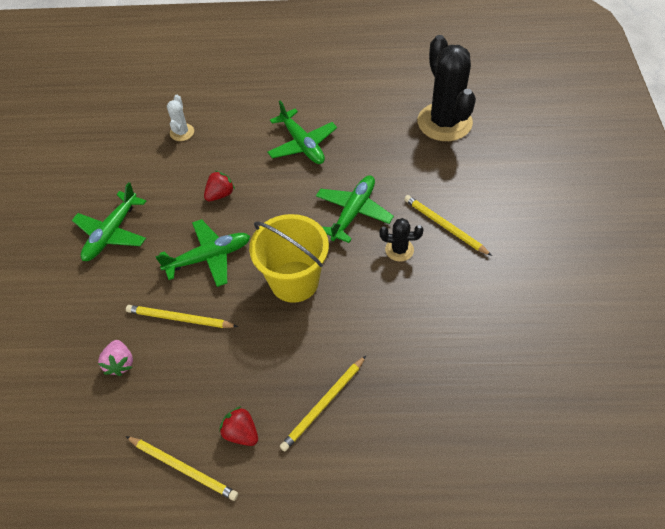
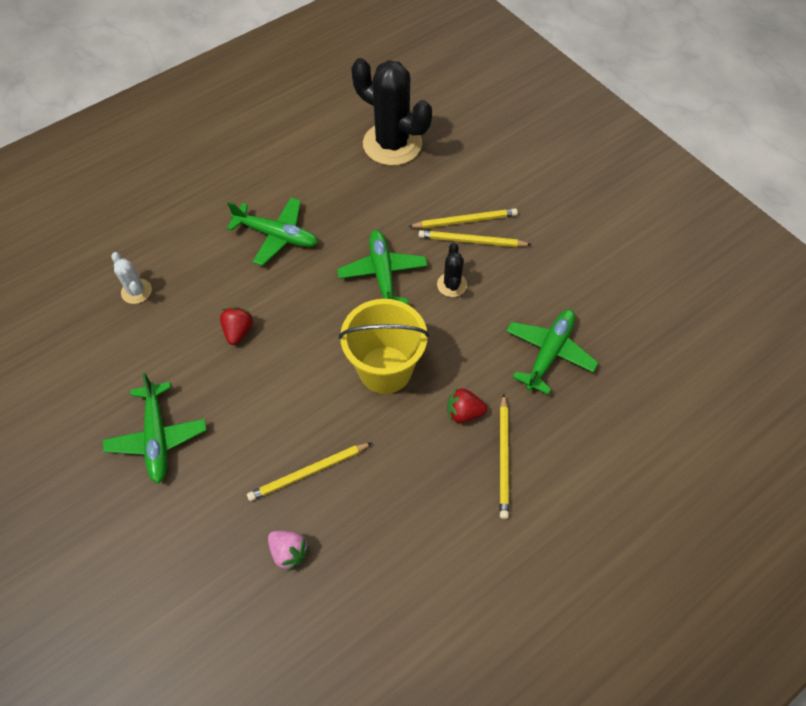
camera: 40 degrees left, 5 degrees up
yellow pencil [126,436,238,501] -> yellow pencil moved to [408,208,518,228]
green plane [155,219,250,287] -> green plane moved to [506,309,598,395]
red strawberry [219,406,258,446] -> red strawberry moved to [447,388,487,423]
black cactus [379,218,424,261] -> black cactus turned 60 degrees counterclockwise [437,243,467,297]

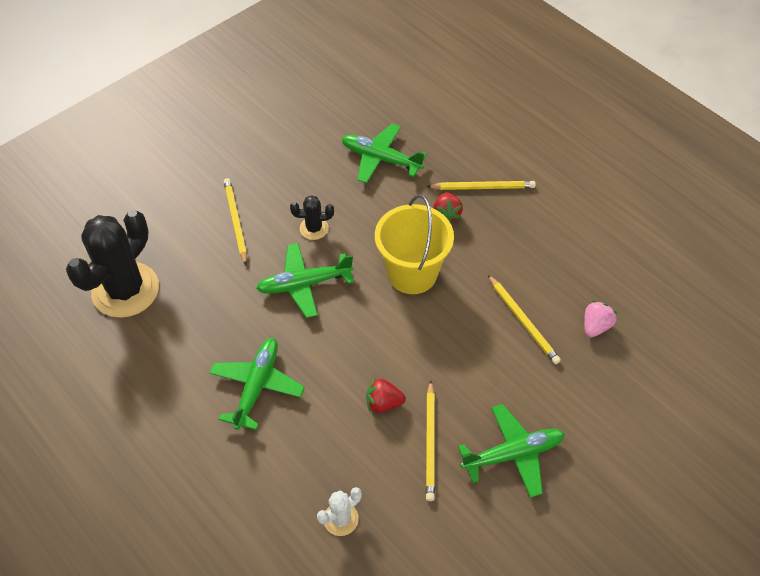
camera: 95 degrees left, 5 degrees down
yellow pencil [419,230,532,247] -> yellow pencil moved to [426,380,435,501]

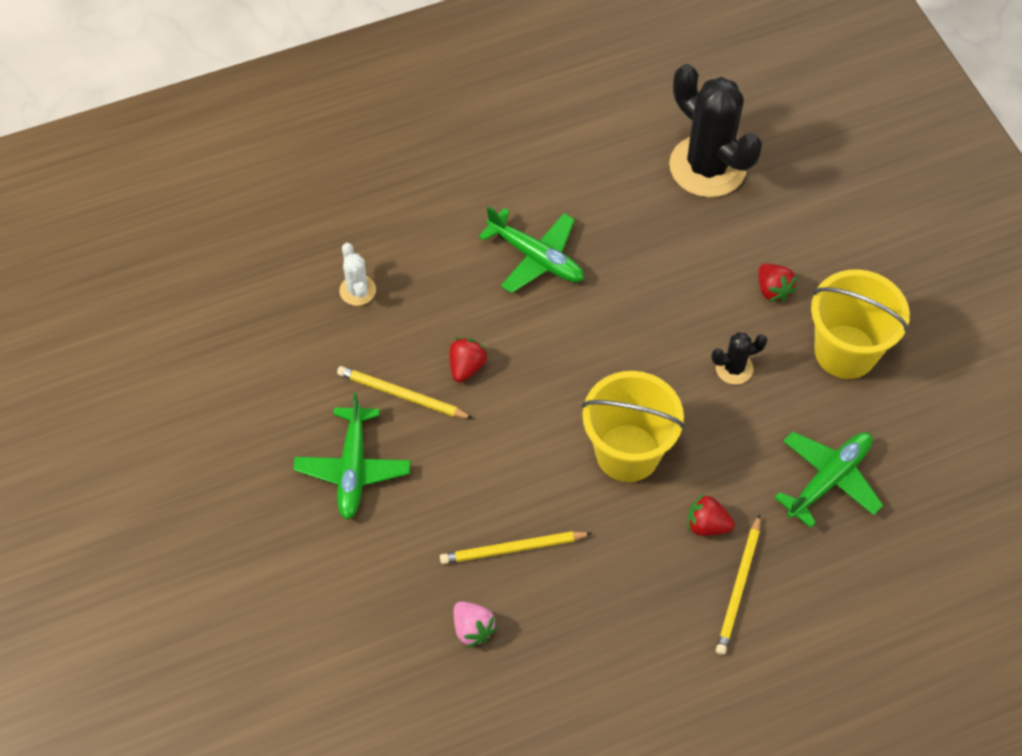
camera: 110 degrees right, 5 degrees up
yellow pencil [224,178,247,265] -> red strawberry [758,264,797,302]
green plane [256,243,354,318] -> none
black cactus [290,195,334,240] -> black cactus turned 60 degrees clockwise [711,332,767,385]
none -> yellow bucket [811,269,910,379]

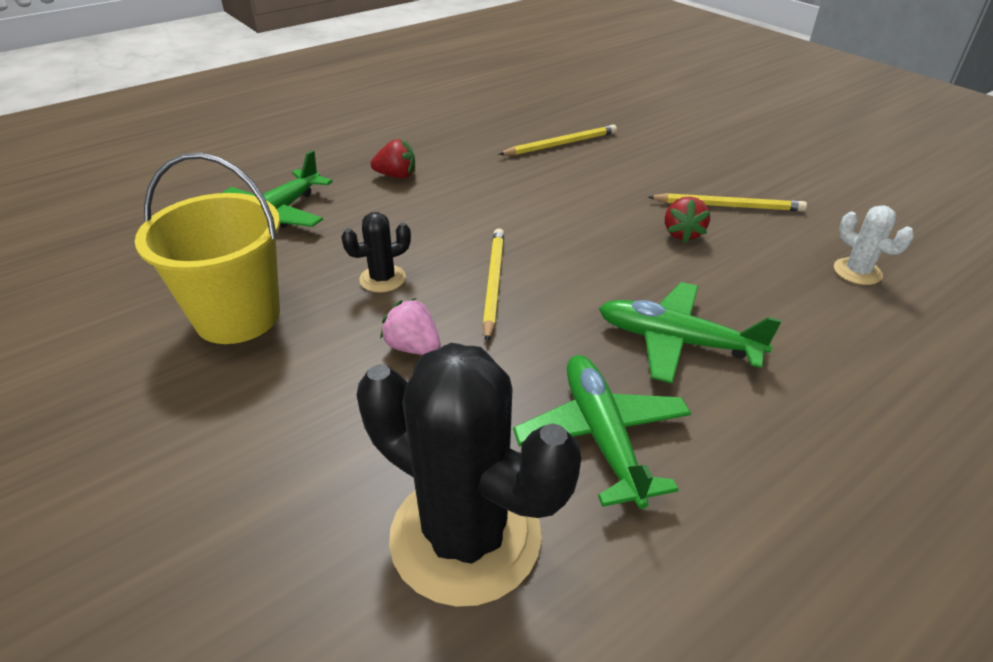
camera: 165 degrees right, 20 degrees down
green plane [293,393,411,519] -> green plane moved to [513,355,691,509]
pink strawberry [454,601,497,648] -> pink strawberry moved to [380,298,441,355]
yellow bucket [581,371,685,482] -> none
yellow pencil [716,514,760,655] -> yellow pencil moved to [483,228,504,342]
red strawberry [758,264,797,302] -> none

